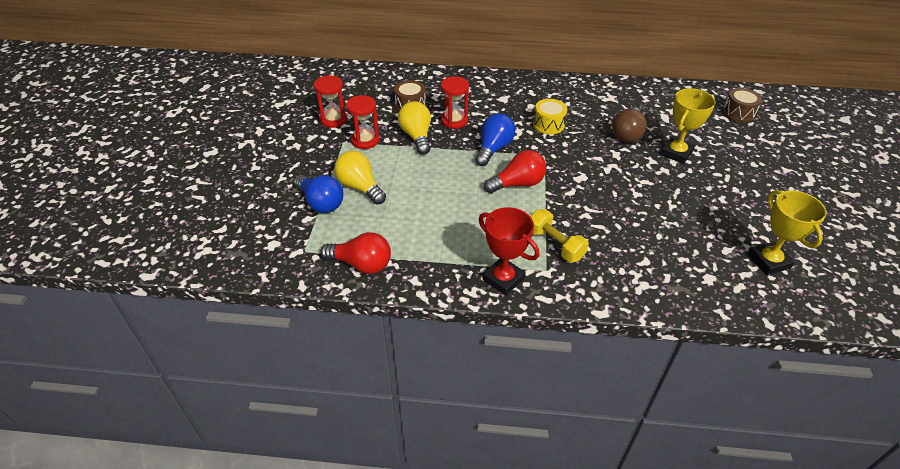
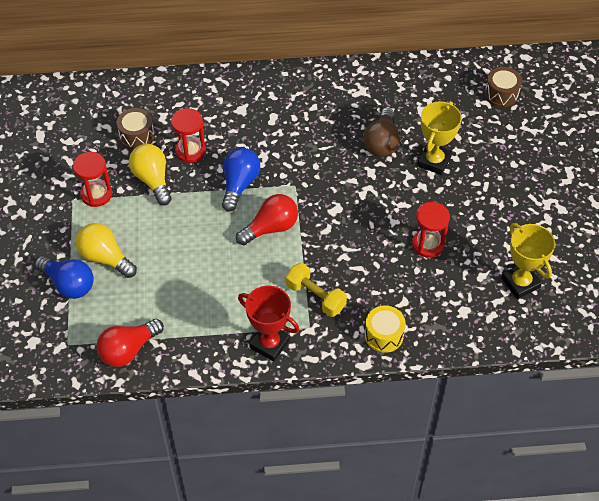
camera: 10 degrees left, 10 degrees up
red hourglass [314,75,347,128] -> red hourglass moved to [412,202,450,258]
red light bulb [320,232,391,274] -> red light bulb turned 135 degrees clockwise [96,319,164,367]
yellow drum [533,99,567,134] -> yellow drum moved to [365,306,406,353]

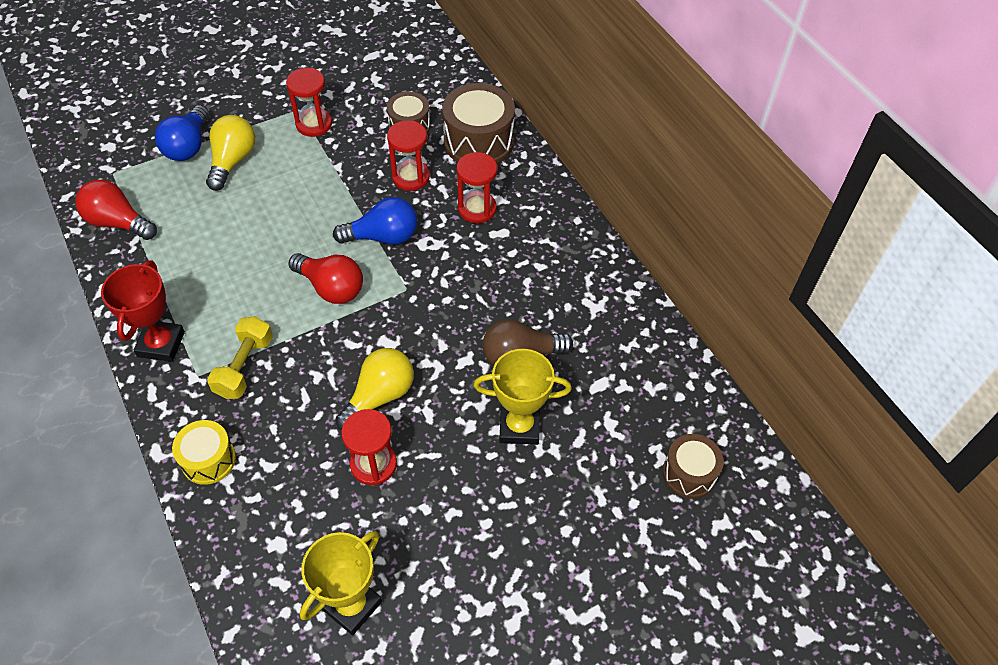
camera: 65 degrees right, 0 degrees up
yellow light bulb [129,144,172,205] -> yellow light bulb moved to [335,348,414,430]
none -> brown drum [442,83,515,164]
none -> red hourglass [457,152,497,223]

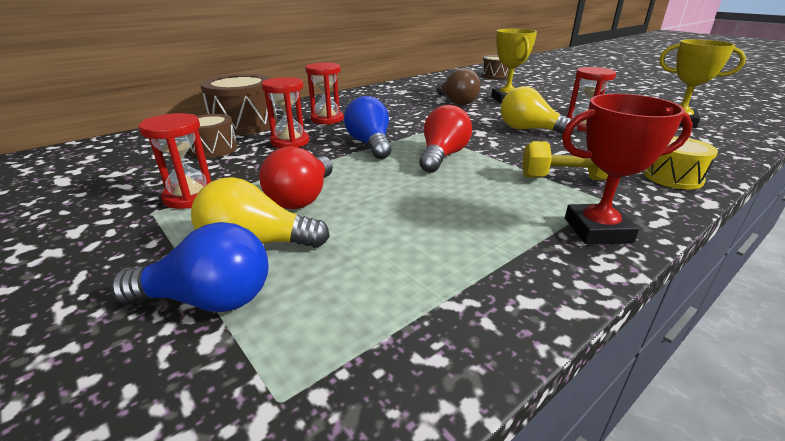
camera: 100 degrees left, 25 degrees down
red light bulb [75,179,157,240] -> red light bulb moved to [259,146,333,209]

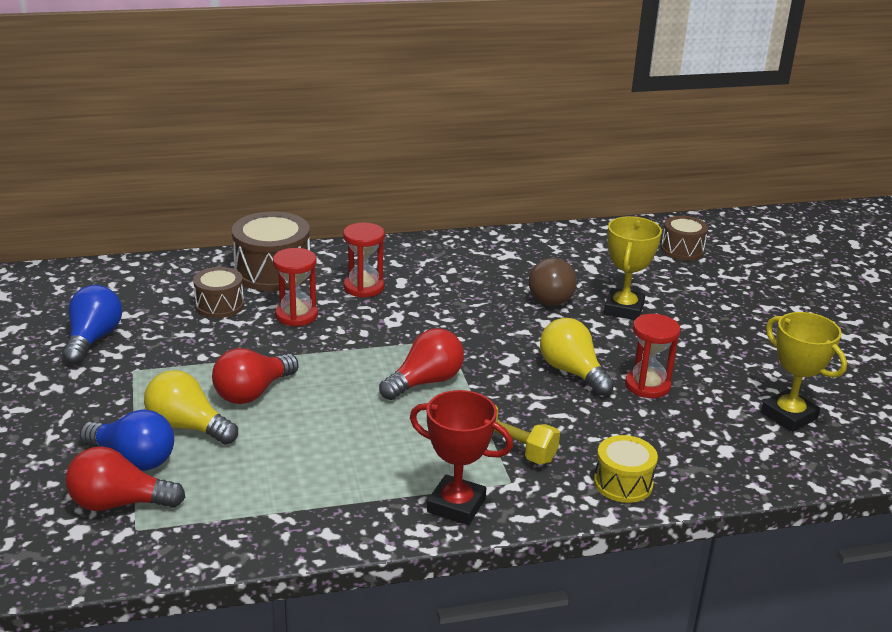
camera: 25 degrees right, 0 degrees up
red hourglass [139,113,211,209] -> none
blue light bulb [344,96,391,159] -> blue light bulb moved to [62,285,122,364]
none -> red light bulb [65,446,185,511]

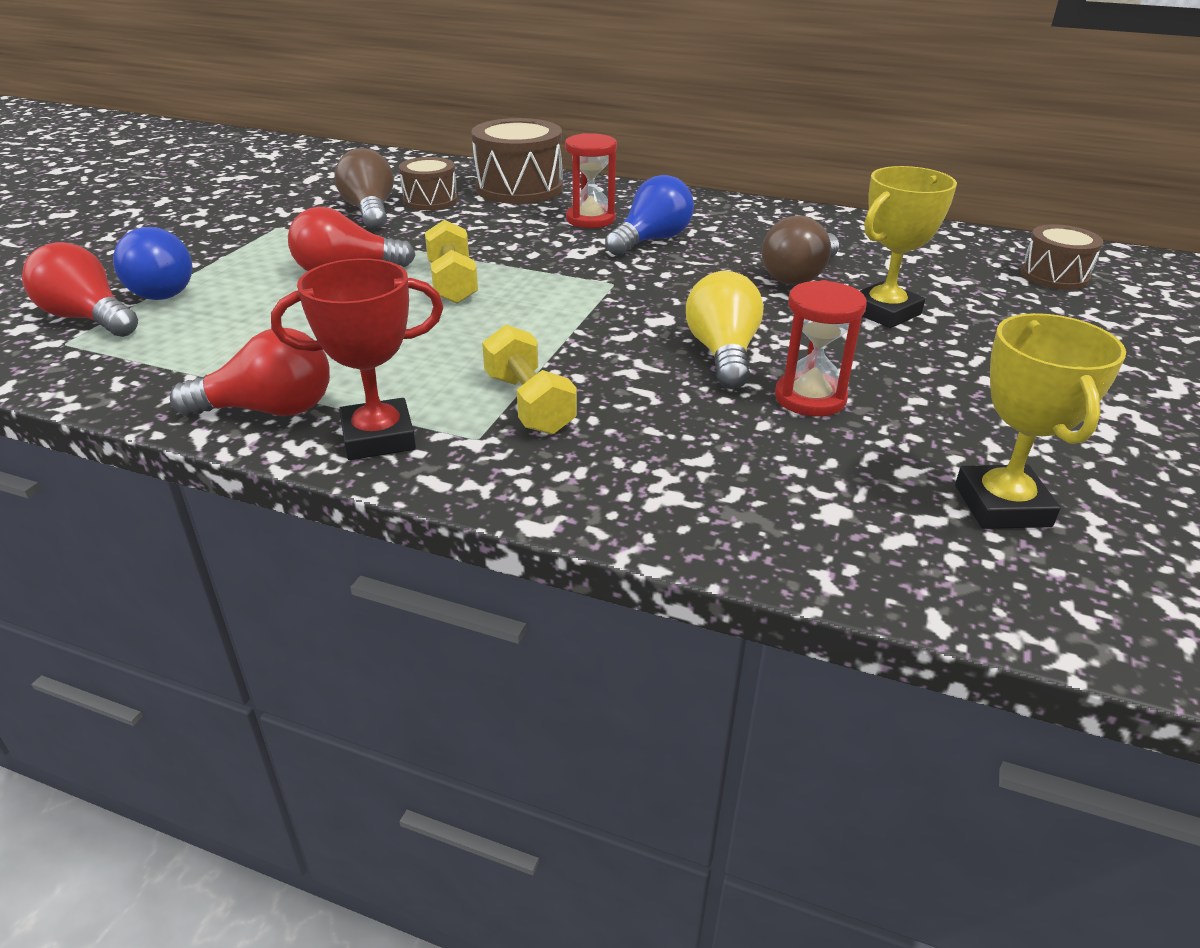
camera: 35 degrees right, 5 degrees up
blue light bulb [62,285,122,364] -> blue light bulb moved to [605,175,694,256]
yellow light bulb [144,370,238,445] -> none
red hourglass [273,248,318,327] -> none
red light bulb [379,328,464,400] -> red light bulb moved to [170,328,330,416]
red trophy [410,390,513,525] -> red trophy turned 75 degrees counterclockwise [271,258,443,460]
yellow drum [594,435,658,503] -> none
none -> brown light bulb [334,148,394,229]
none -> yellow dumbbell [425,220,478,304]

